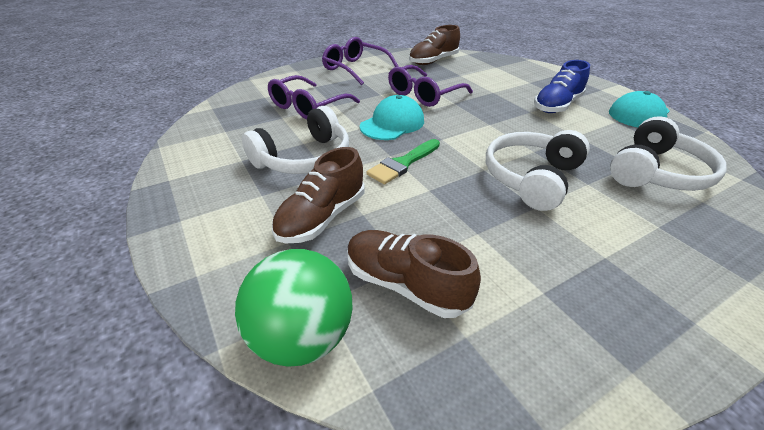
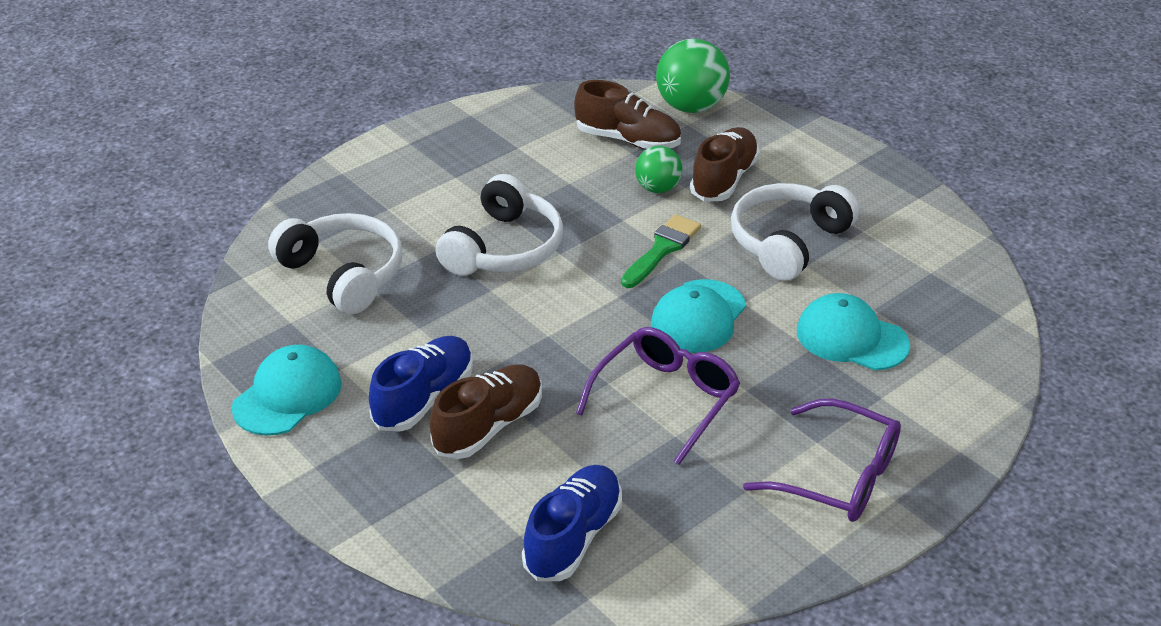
camera: 170 degrees right, 0 degrees up
purple glasses [268,75,360,120] -> turquoise cap [797,293,910,370]
brown shoe [409,25,460,65] -> brown shoe moved to [430,364,542,459]
white headphones [610,116,727,191] -> white headphones turned 105 degrees clockwise [268,213,402,314]
none -> blue shoe [522,465,622,581]
none -> green ball [635,146,682,193]

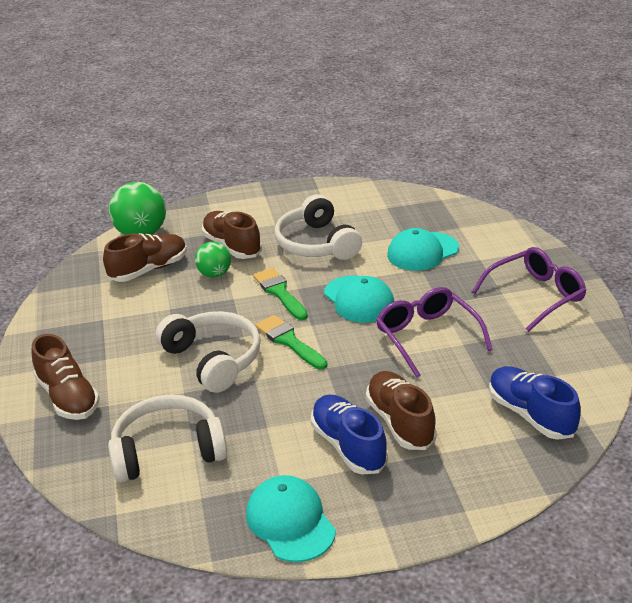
camera: 60 degrees left, 5 degrees down
none -> brown shoe [31,334,100,420]
none -> green brush [255,315,327,370]

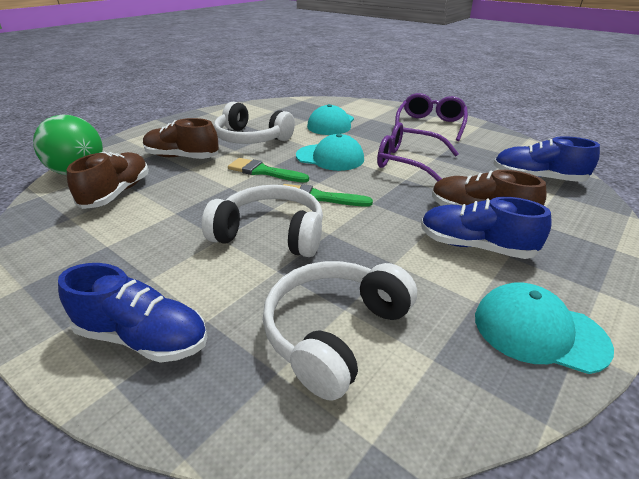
camera: 40 degrees left, 0 degrees up
brown shoe [31,334,100,420] -> blue shoe [58,263,208,363]
green ball [195,242,231,278] -> none

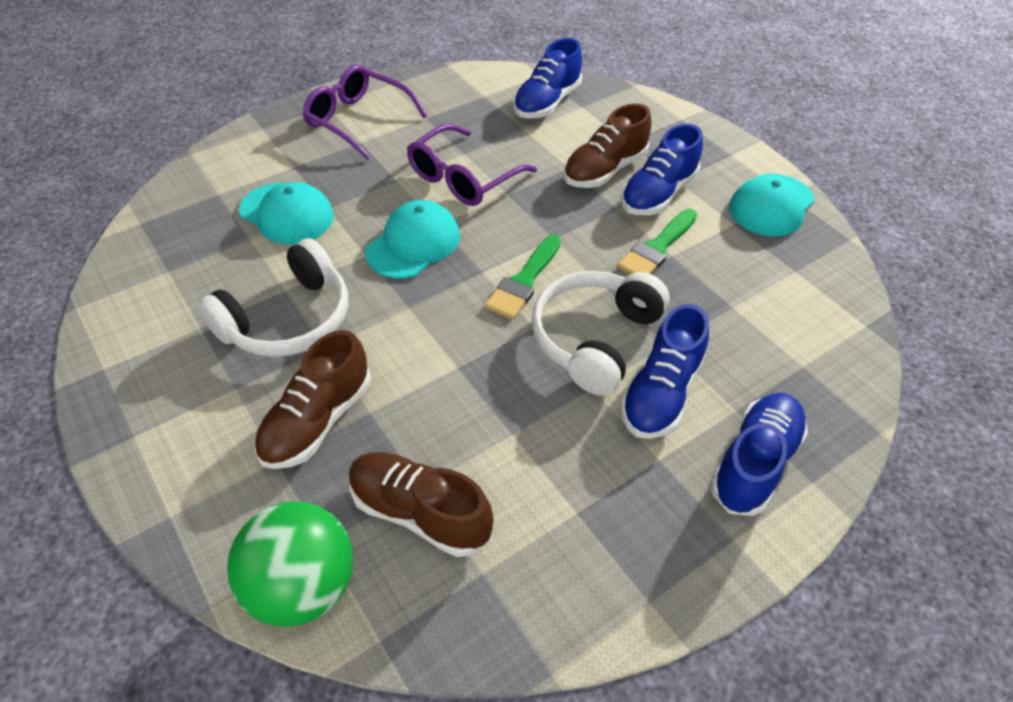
camera: 75 degrees left, 15 degrees up
green brush [228,158,309,183] -> green brush moved to [617,209,697,275]
white headphones [263,261,417,401] -> none
none -> blue shoe [620,304,709,439]

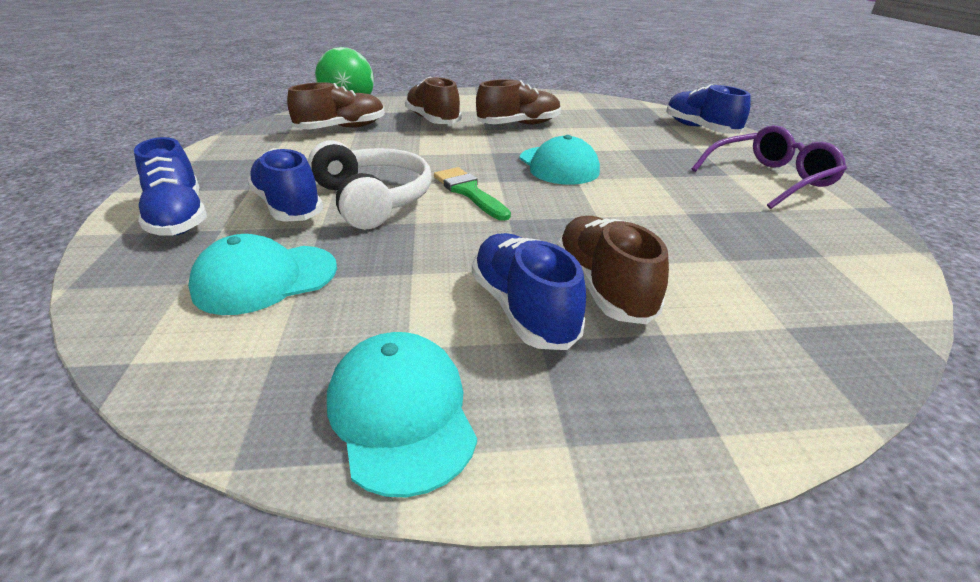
camera: 120 degrees right, 15 degrees down
white headphones [198,238,348,357] -> brown shoe [476,79,561,124]
turquoise cap [239,182,334,244] -> turquoise cap moved to [188,234,337,315]
purple glasses [407,124,537,206] -> none
blue shoe [513,38,582,118] -> blue shoe moved to [666,84,751,133]
green brush [617,209,697,275] -> none

